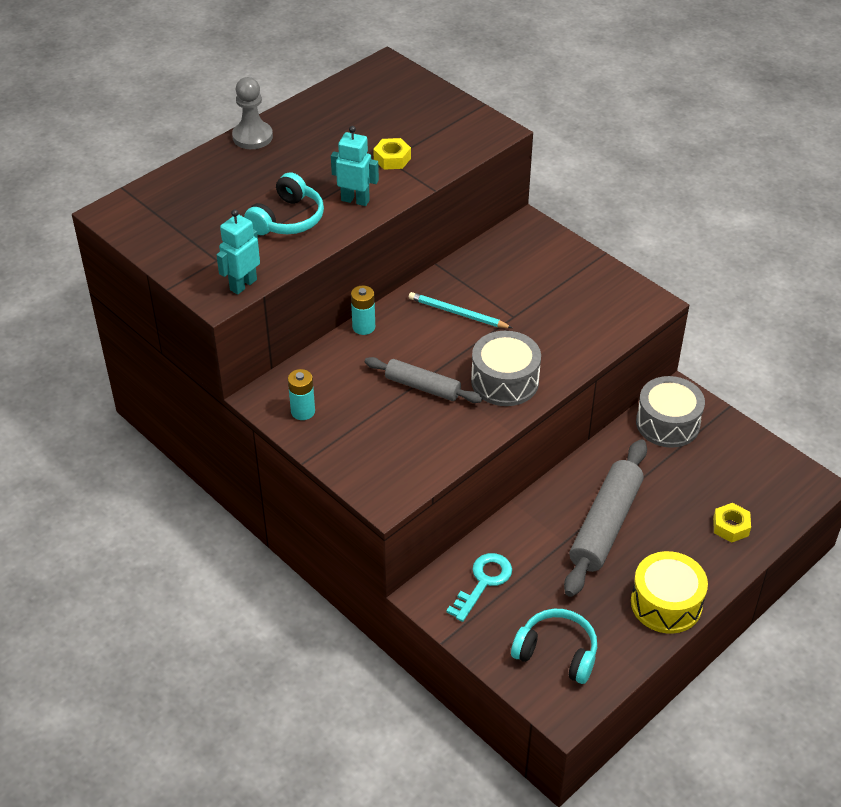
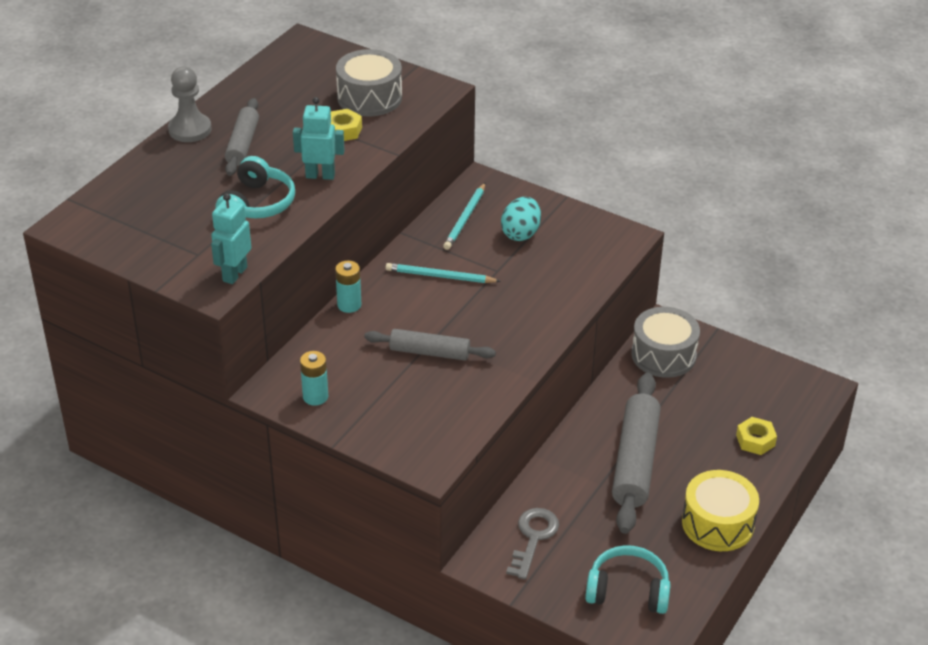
camera: 15 degrees left, 5 degrees down
turquoise key [446,553,512,622] -> grey key [506,508,559,580]
grey drum [471,331,541,406] -> grey drum moved to [336,49,402,116]
none -> grey rolling pin [225,98,259,176]
none -> turquoise pencil [443,183,485,250]
none -> turquoise egg [501,197,541,241]

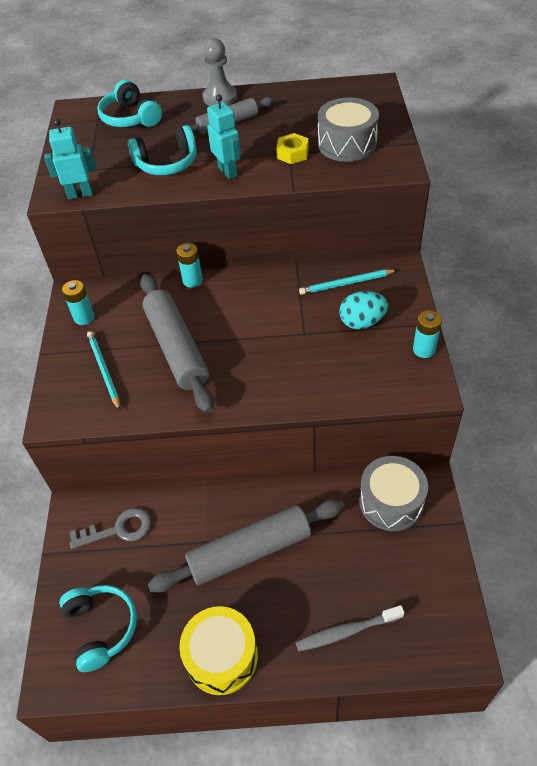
camera: 60 degrees right, 10 degrees up
grey rolling pin [364,329,496,361] -> grey rolling pin [140,274,214,413], size x1.66
turquoise pencil [386,263,501,283] -> turquoise pencil moved to [87,331,120,411]
yellow nut [736,417,777,455] -> grey toothbrush [295,605,405,652]
none -> turquoise headphones [97,80,162,127]
none -> turquoise battery [413,310,442,358]

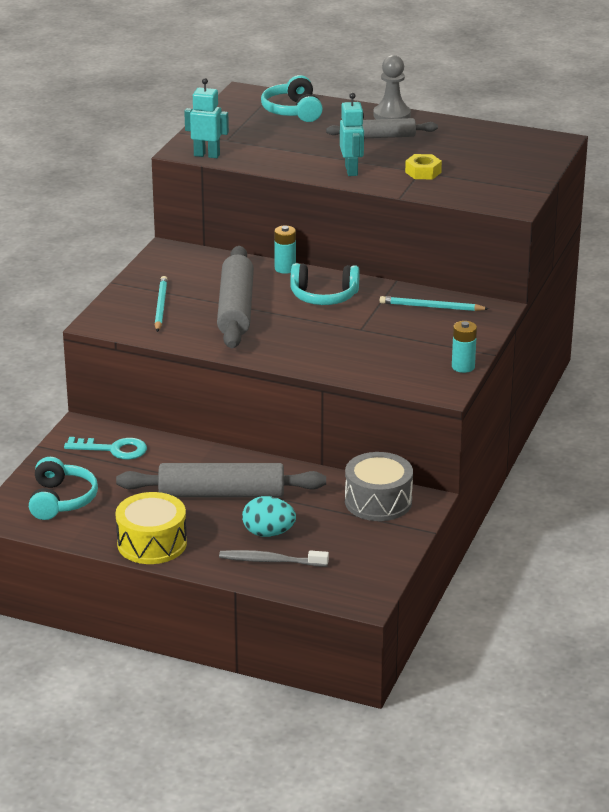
camera: 20 degrees right, 20 degrees down
turquoise battery [62,280,95,325] -> none
grey key [69,508,151,549] -> turquoise key [64,437,147,460]
turquoise headphones [128,125,197,175] -> turquoise headphones moved to [290,263,360,305]
grey drum [318,98,379,162] -> none
turquoise egg [339,291,388,329] -> turquoise egg moved to [242,496,296,537]

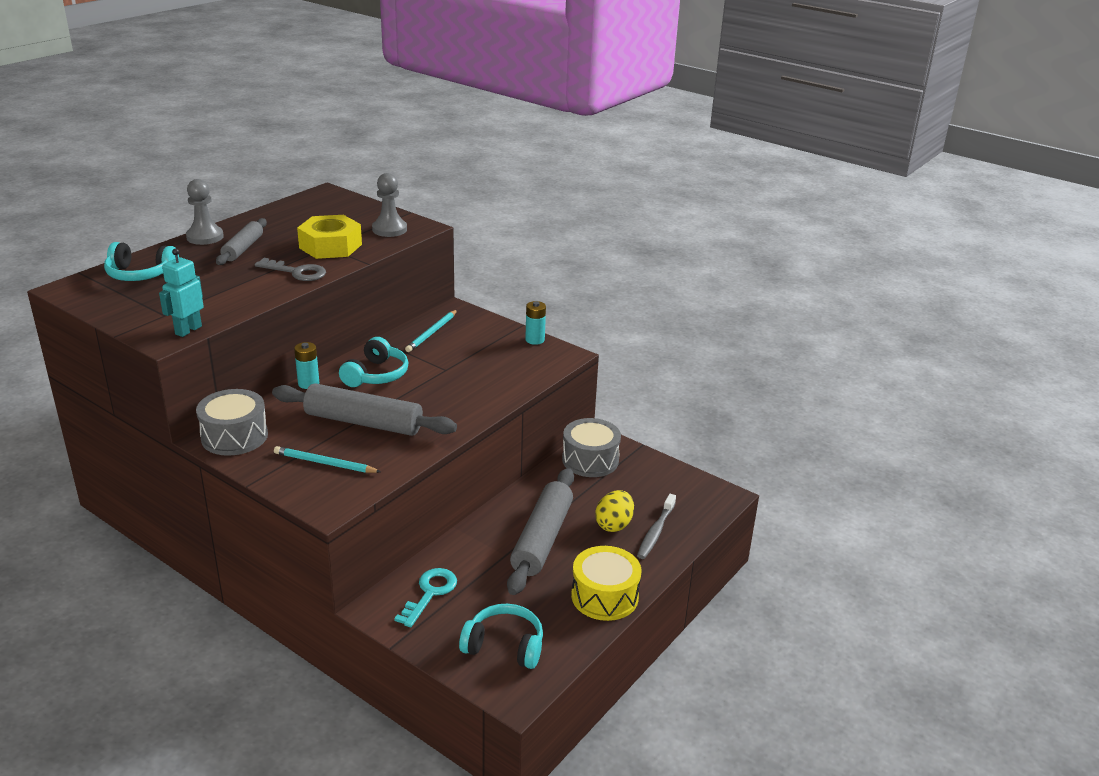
camera: 75 degrees left, 0 degrees up
turquoise egg [242,496,296,537] -> yellow egg [595,490,634,532]
turquoise robot [340,93,364,176] -> grey key [254,258,326,281]
yellow nut [405,154,442,179] -> yellow nut [297,215,362,259], size x1.89
none -> grey drum [196,389,268,456]
none -> grey pawn [372,173,407,237]

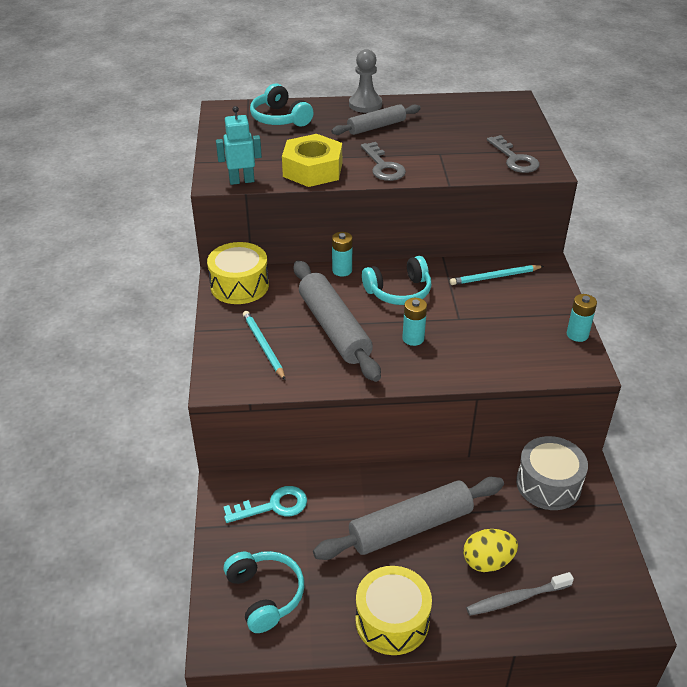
camera: 50 degrees right, 10 degrees up
grey drum [196,389,268,456] -> yellow drum [207,242,269,304]
yellow nut [297,215,362,259] -> yellow nut moved to [282,134,342,187]
grey pawn [372,173,407,237] -> grey key [487,135,540,173]
none -> turquoise battery [402,298,427,346]

